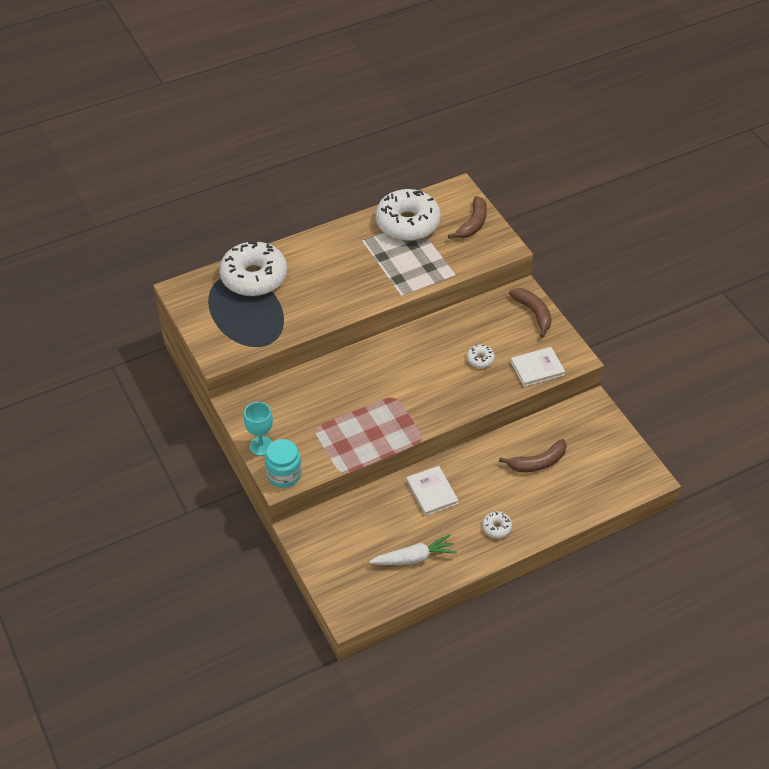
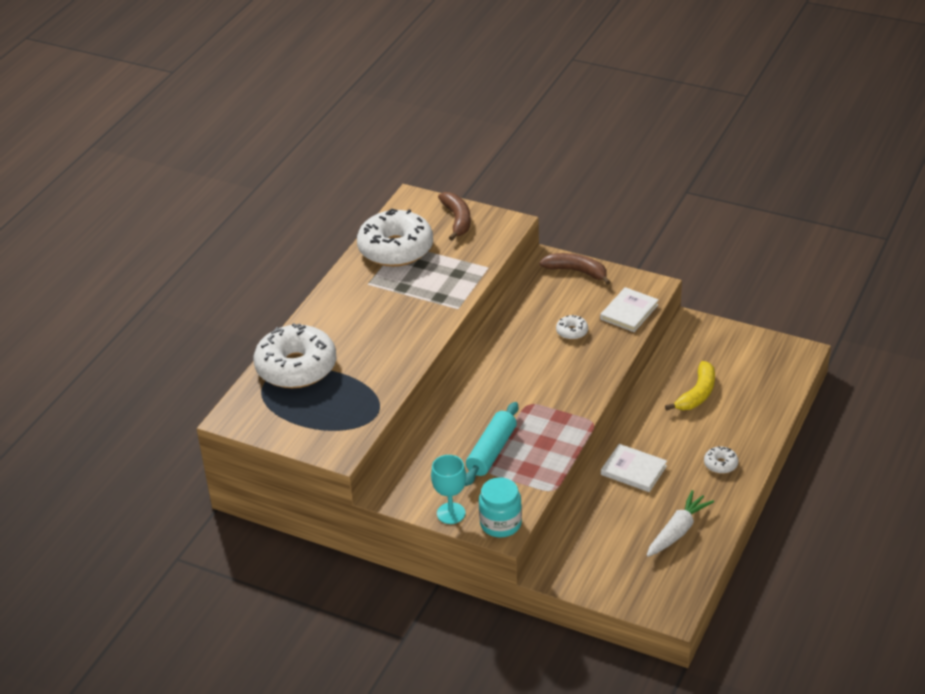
camera: 35 degrees left, 10 degrees down
brown banana [499,439,567,472] -> yellow banana [665,361,715,411]
none -> turquoise rolling pin [465,402,518,486]

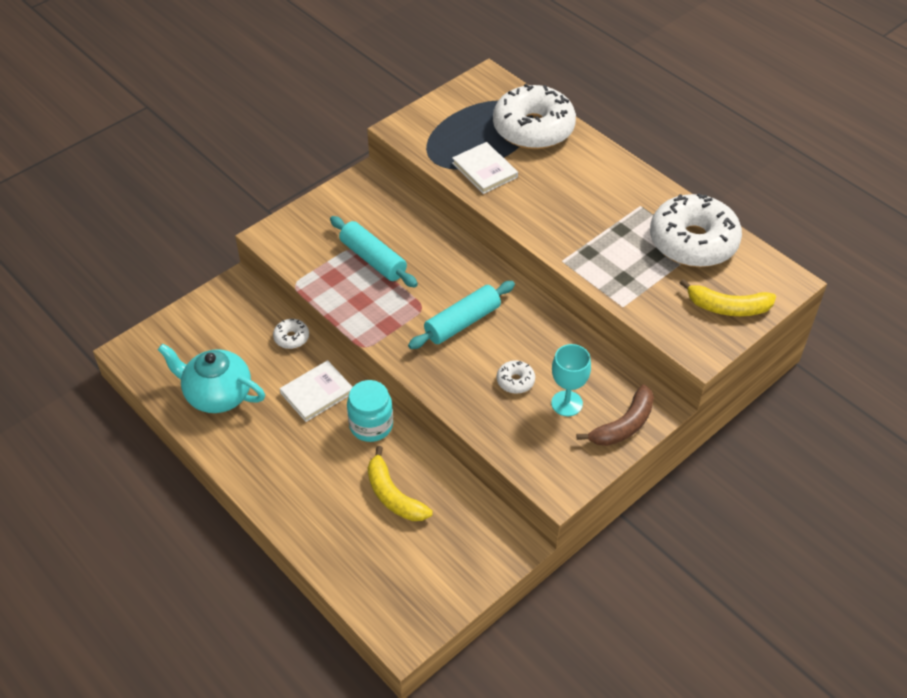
camera: 110 degrees right, 10 degrees up
turquoise goblet [431,455,466,524] -> turquoise goblet moved to [551,344,591,416]
brown banana [438,192,471,241] -> yellow banana [680,279,776,316]
turquoise jar [479,477,522,538] -> turquoise jar moved to [347,380,393,442]
white book [600,287,659,332] -> white book moved to [452,142,518,194]
white carrot [647,490,714,557] -> turquoise teapot [158,344,265,413]
white donut [704,446,738,474] -> white donut moved to [273,319,309,349]
none -> turquoise rolling pin [408,281,515,349]

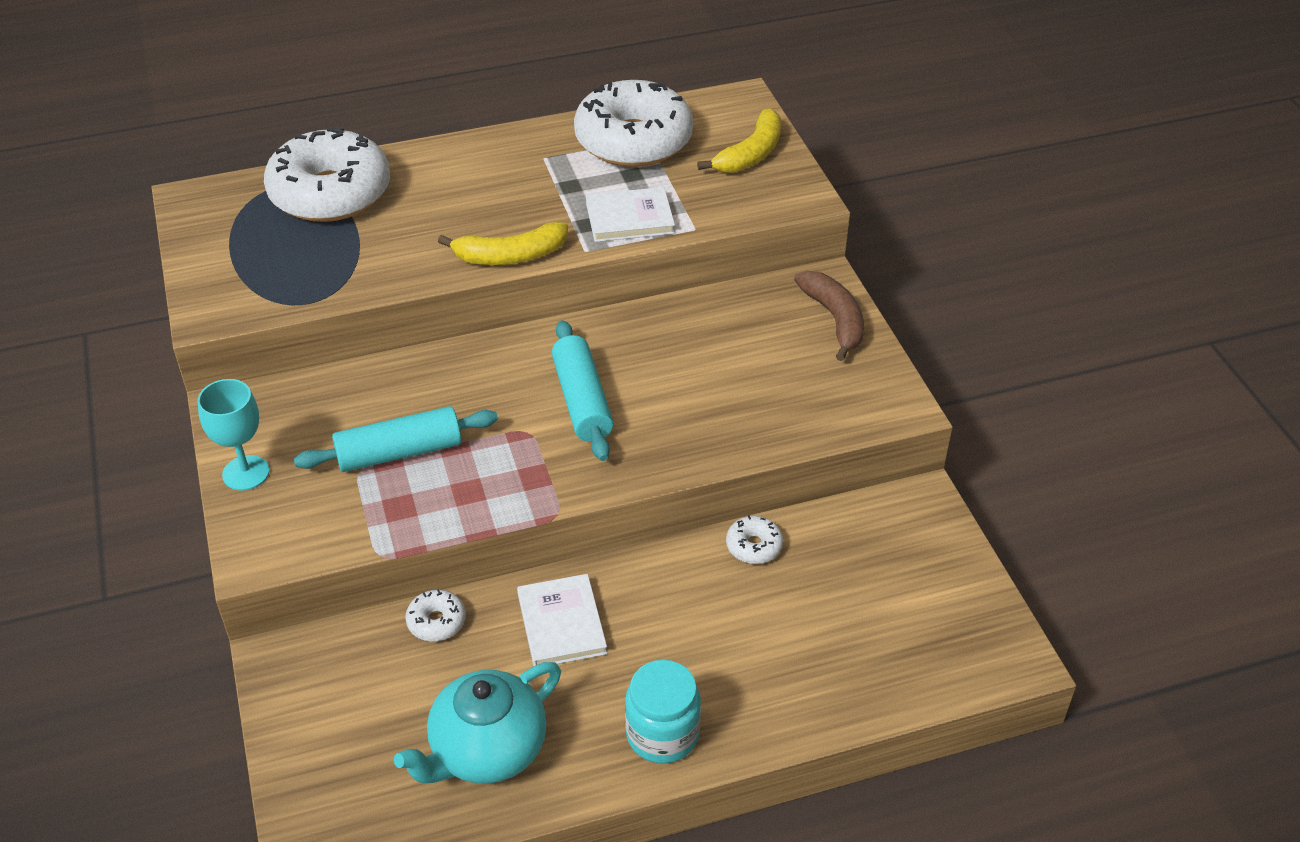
camera: 65 degrees left, 5 degrees down
turquoise jar [347,380,393,442] -> turquoise jar moved to [625,660,701,764]
yellow banana [368,446,433,521] -> yellow banana moved to [438,222,568,265]
white book [452,142,518,194] -> white book moved to [586,187,675,242]
white donut [497,360,535,394] -> white donut moved to [726,515,783,564]
turquoise goblet [551,344,591,416] -> turquoise goblet moved to [198,379,269,491]

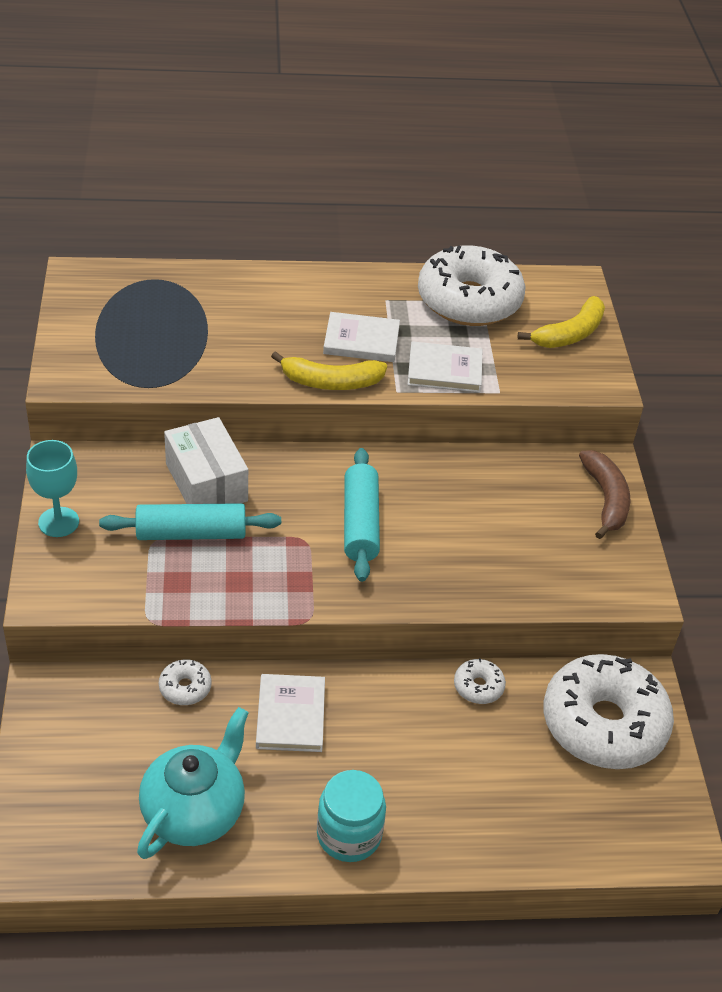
camera: 10 degrees right, 0 degrees up
white donut [264,127,390,222] -> white donut moved to [543,654,674,769]
turquoise teapot [394,662,561,784] -> turquoise teapot turned 150 degrees clockwise [137,707,249,859]
none -> white box [164,417,248,504]
none -> white book [323,312,400,362]

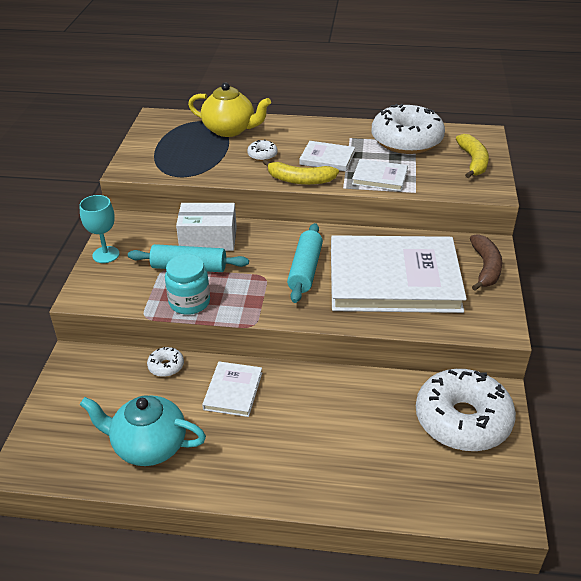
camera: 15 degrees right, 5 degrees down
turquoise teapot [137,707,249,859] -> turquoise teapot turned 120 degrees counterclockwise [80,395,206,466]
white box [164,417,248,504] -> white box turned 75 degrees counterclockwise [176,203,237,251]
turquoise jar [317,770,386,862] -> turquoise jar moved to [165,254,210,315]
white donut [454,658,506,704] -> white donut moved to [247,139,278,161]
yellow banana [517,296,605,348] -> yellow banana turned 60 degrees counterclockwise [456,134,489,178]
none -> yellow teapot [188,82,271,137]
none -> white book [331,235,467,313]

